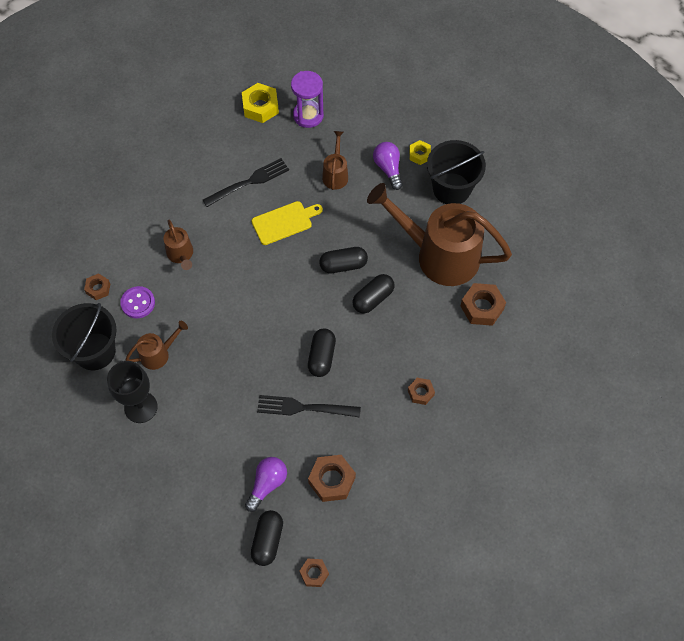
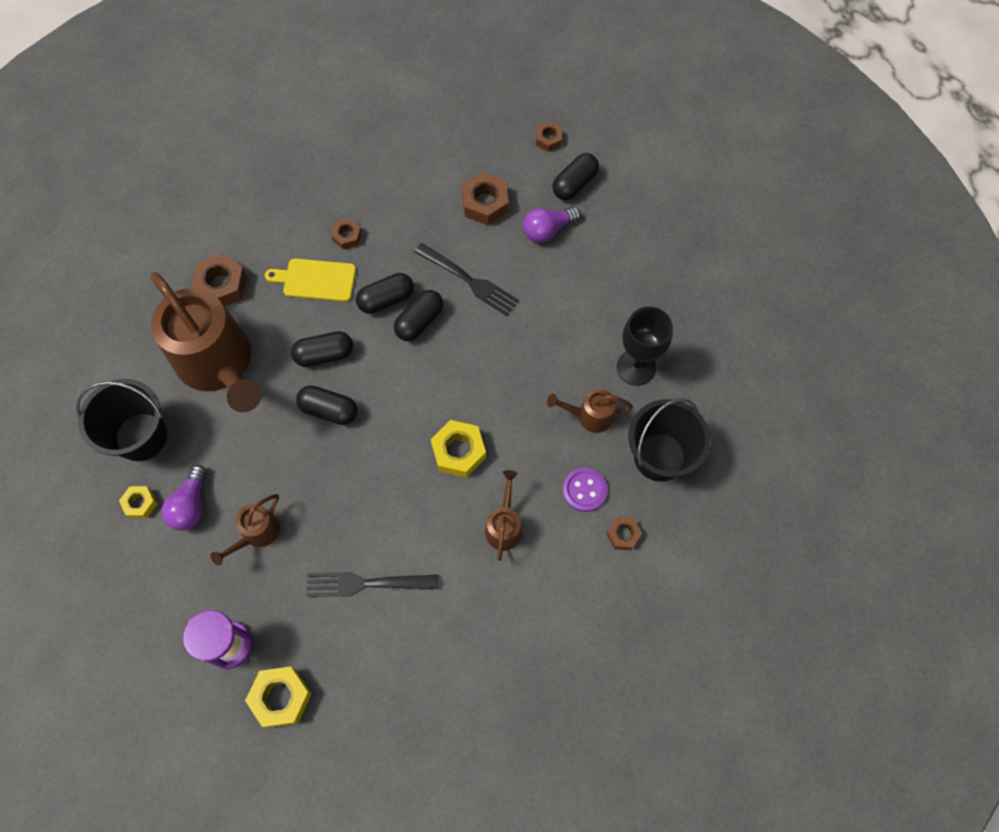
camera: 150 degrees left, 5 degrees up
yellow cutting board [252,201,323,245] -> yellow cutting board moved to [265,258,356,302]
none -> black capsule [356,273,414,314]
none -> yellow nut [431,420,486,478]

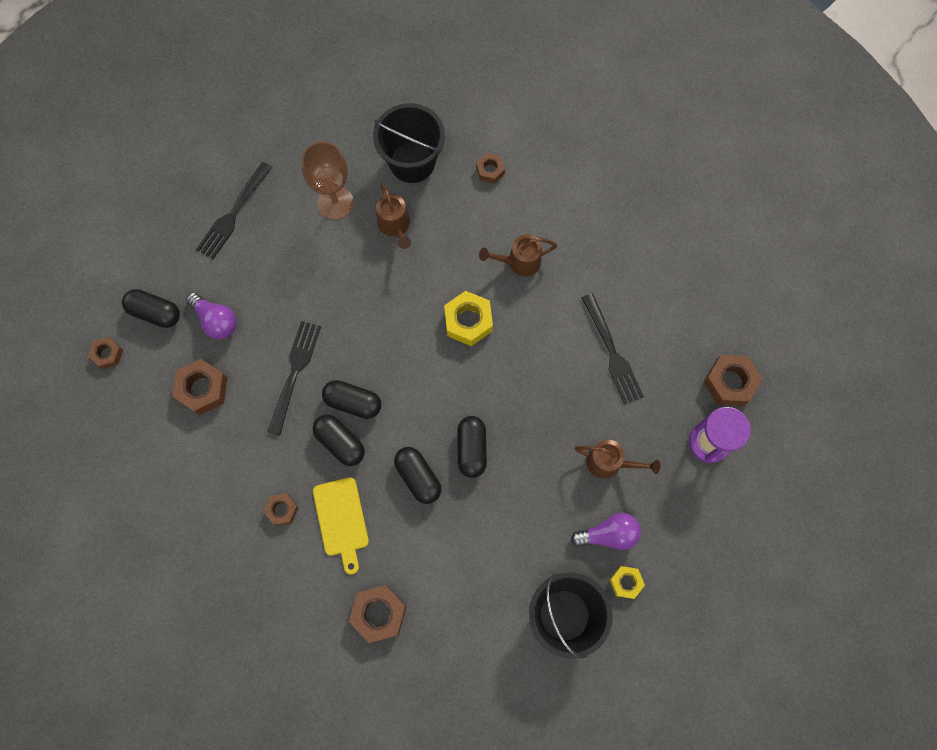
camera: 110 degrees left, 5 degrees up
brown watering can [150,272,262,412] -> none
yellow nut [245,666,312,728] -> brown nut [704,355,762,406]
purple button [563,468,607,512] -> none
black goblet [617,306,673,386] -> brown goblet [301,141,354,220]
none -> black fork [196,162,272,259]

